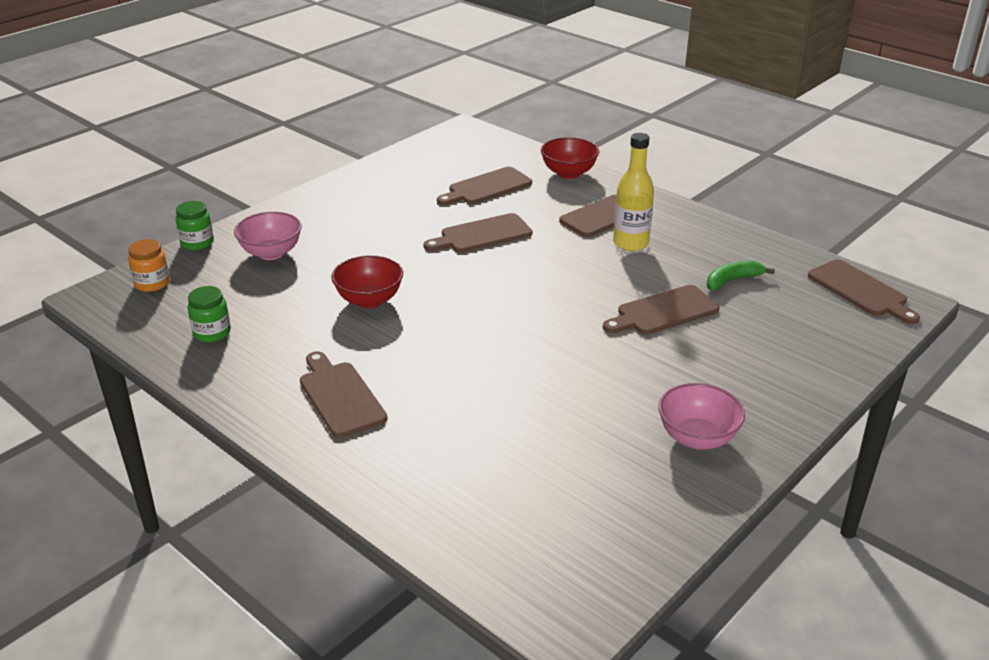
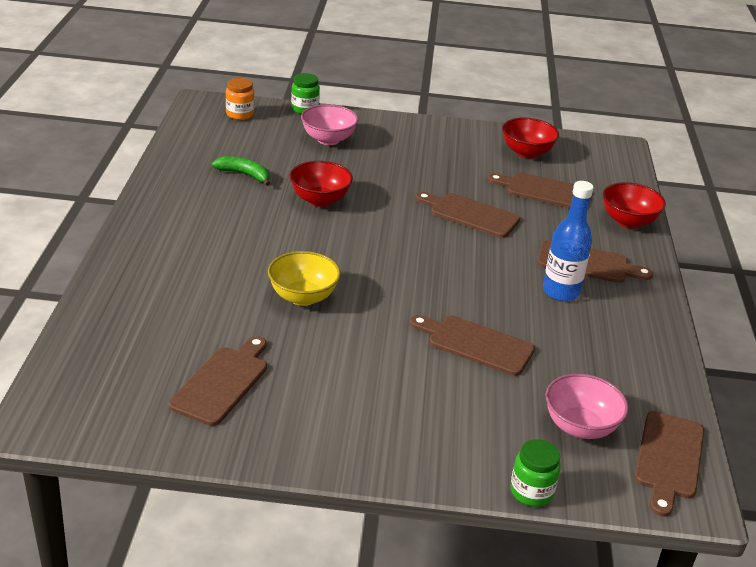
camera: 50 degrees right, 0 degrees up
green jar [188,286,231,343] -> green jar moved to [510,439,561,507]
brown cutting board [300,351,388,438] -> brown cutting board moved to [169,336,267,426]
yellow bottle [613,133,654,251] -> blue bottle [543,181,594,301]
pink bowl [658,383,745,450] -> pink bowl moved to [546,373,628,439]
green banana [707,261,775,291] -> green banana moved to [212,156,270,186]
none -> yellow bowl [268,251,341,306]
none -> red bowl [502,118,559,158]

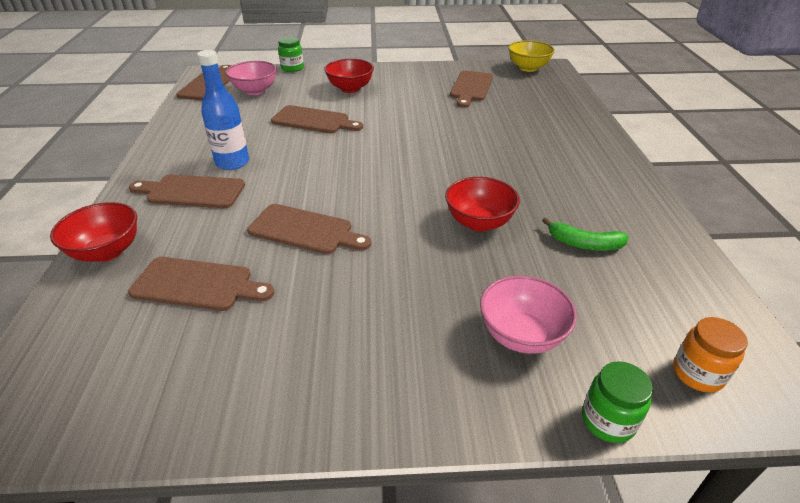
camera: 175 degrees right, 5 degrees up
yellow bowl [268,251,341,306] -> yellow bowl moved to [508,40,555,72]
red bowl [502,118,559,158] -> red bowl moved to [324,59,374,93]

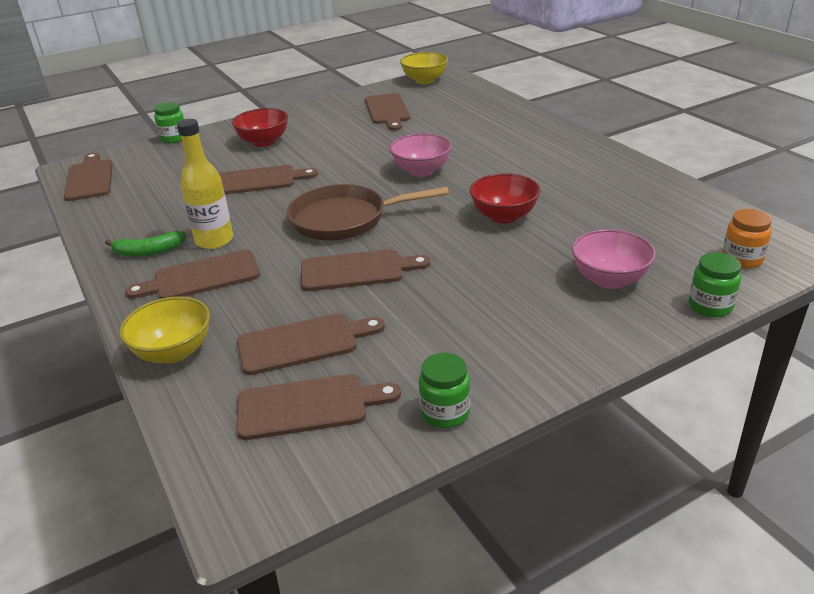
camera: 25 degrees left, 5 degrees down
red bowl [50,202,137,262] -> yellow bowl [119,296,210,364]
blue bottle [197,50,249,170] -> yellow bottle [177,119,233,249]
pink bowl [226,61,277,95] -> pink bowl moved to [389,133,452,177]
green banana [542,217,629,251] -> green banana moved to [105,231,186,257]
none -> brown cutting board [236,374,401,440]
none -> brown pan [287,184,449,240]
none -> green jar [419,353,471,429]

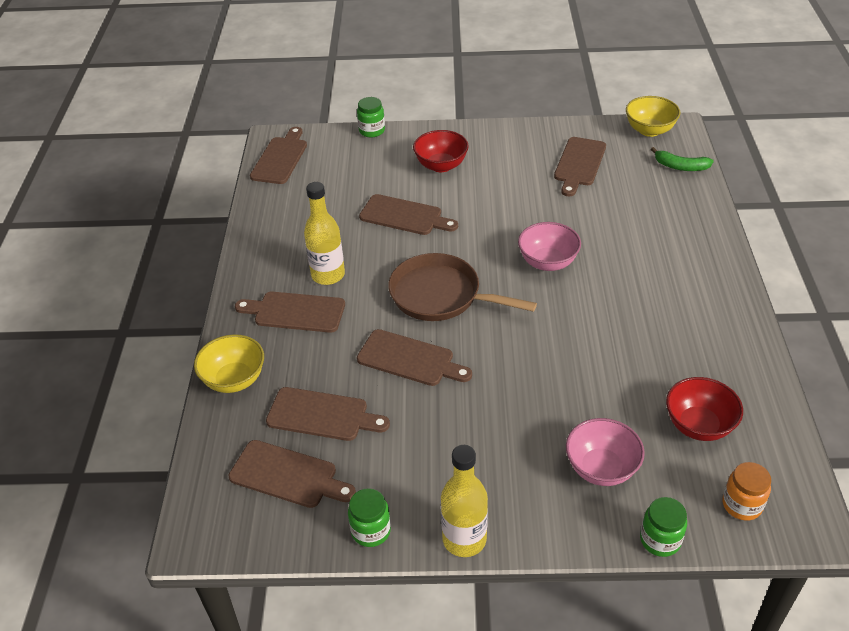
camera: 30 degrees right, 10 degrees up
green banana [105,231,186,257] -> green banana moved to [651,147,714,171]
red bowl [470,173,541,223] -> red bowl moved to [666,377,743,441]
none -> yellow bottle [441,445,488,557]

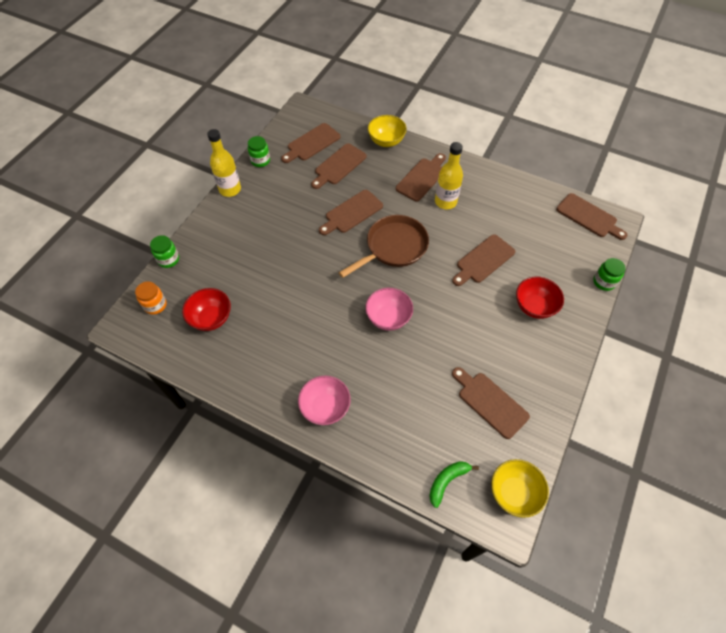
camera: 115 degrees right, 15 degrees up
pink bowl [566,418,645,486] -> pink bowl moved to [298,376,351,425]

